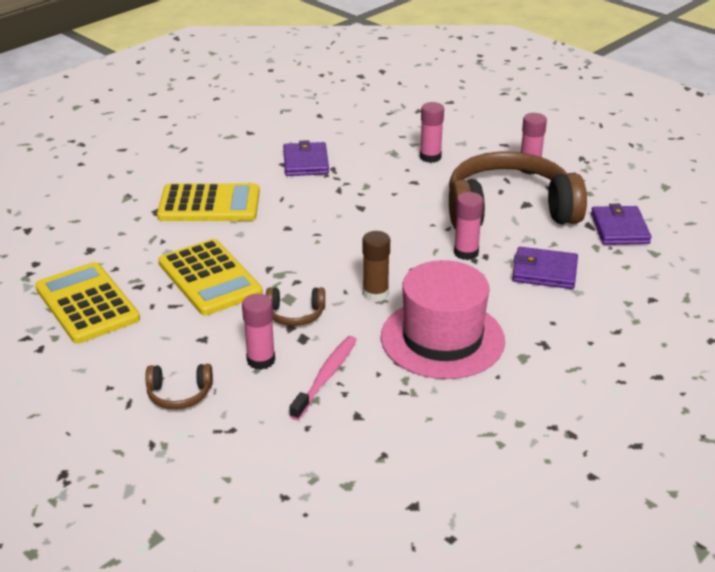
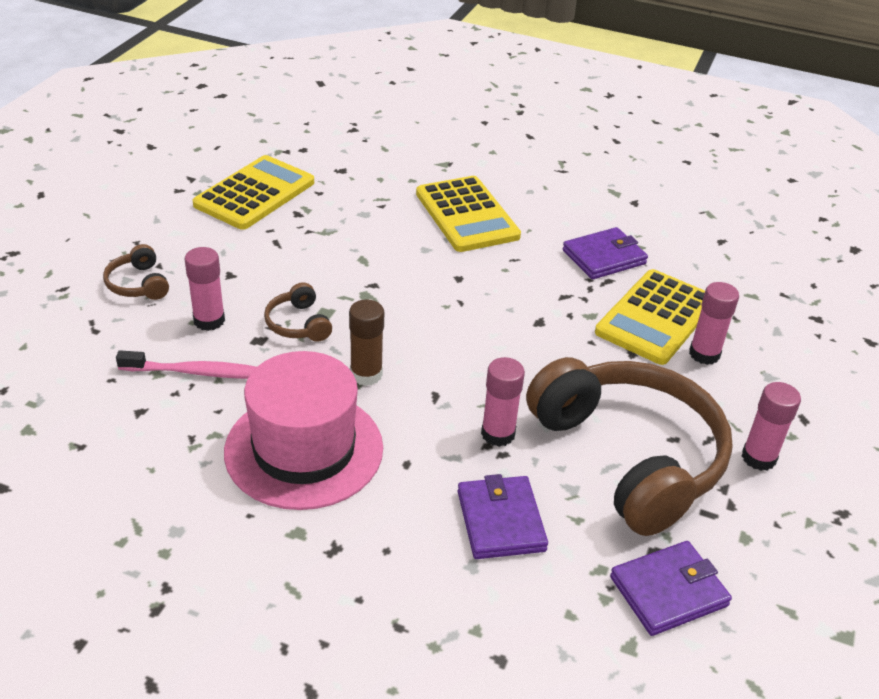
camera: 65 degrees right, 5 degrees up
yellow calculator [158,239,263,316] -> yellow calculator moved to [595,269,705,365]

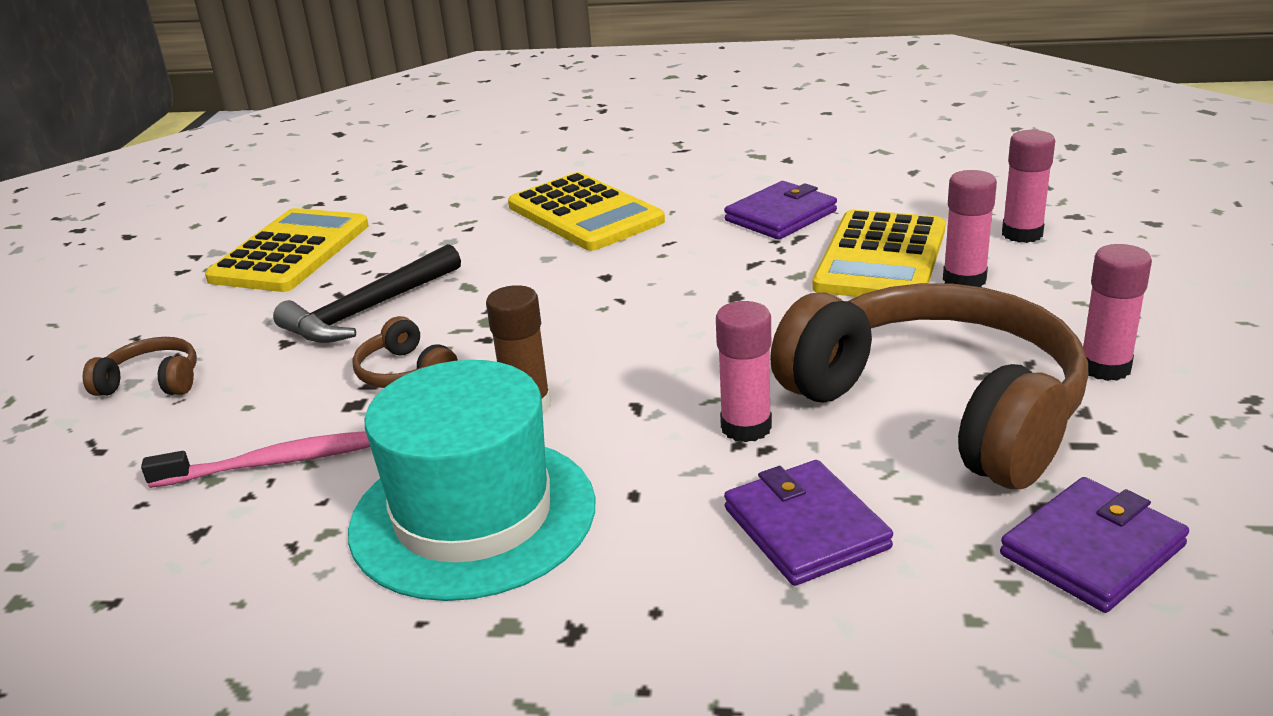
camera: 10 degrees left, 10 degrees down
brown headphones [103,244,169,300] -> brown headphones turned 135 degrees clockwise [83,337,197,396]
pink glue stick [184,247,225,331] -> pink glue stick moved to [1002,130,1055,243]
pink hat [224,351,383,510] -> turquoise hat [348,360,595,601]
none -> black hammer [273,244,461,343]

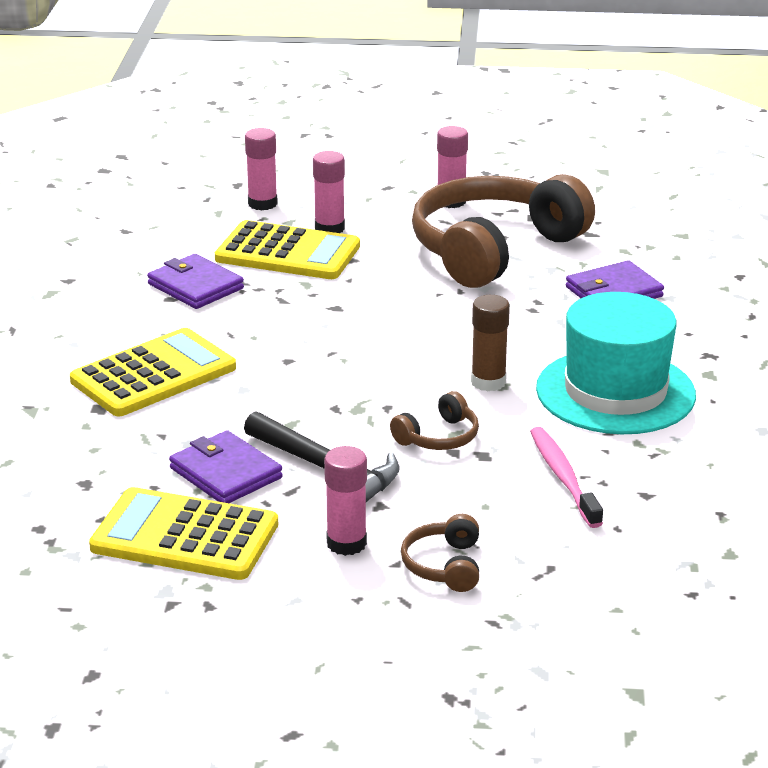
camera: 95 degrees left, 0 degrees up
pink glue stick [716,301,772,442] -> pink glue stick moved to [324,446,367,556]
purple wallet [1000,477,1189,613] -> purple wallet moved to [169,430,283,503]

